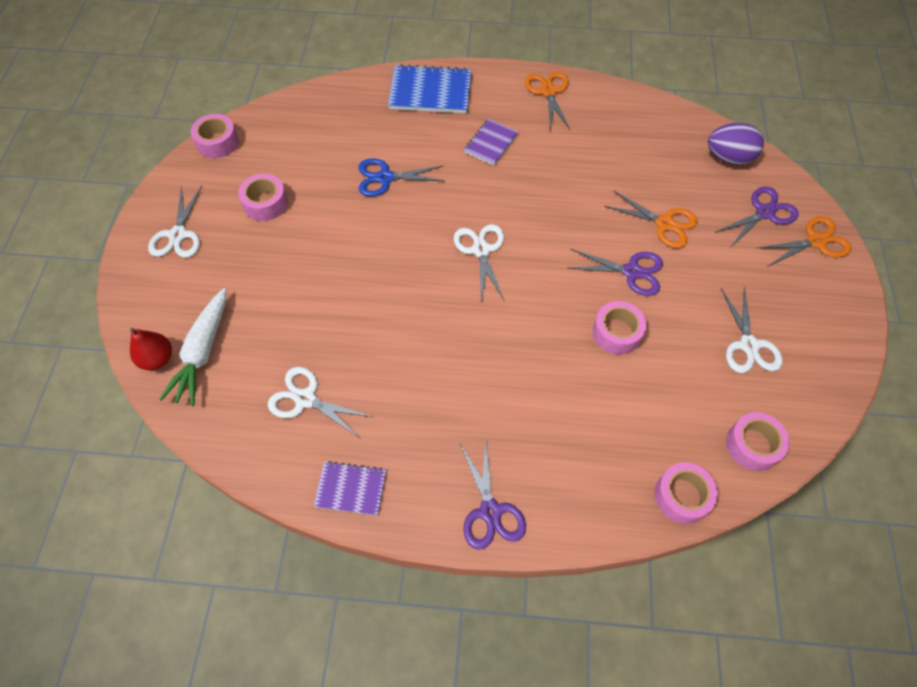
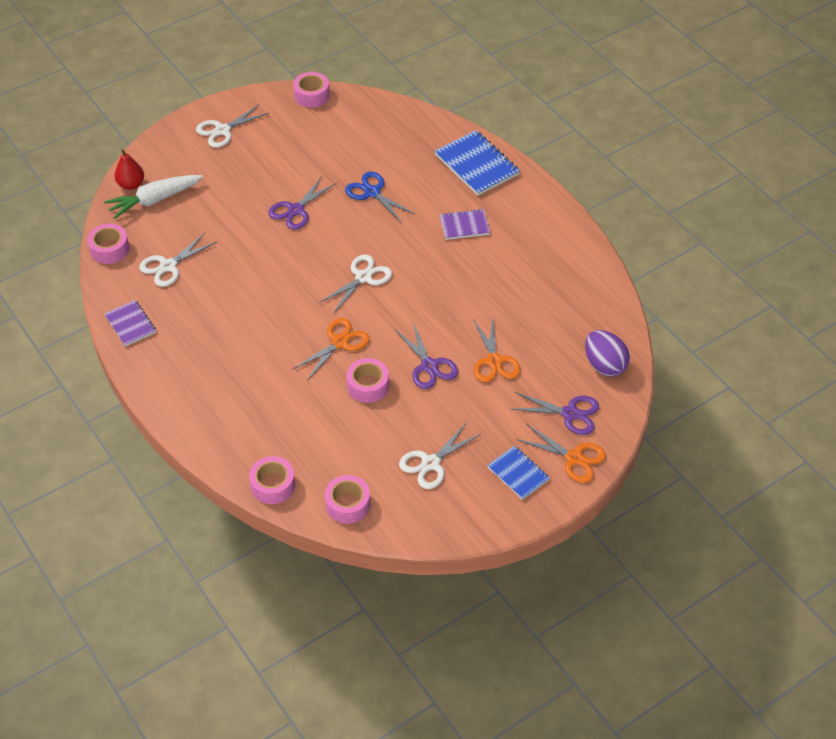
camera: 50 degrees right, 10 degrees down
pink tape [238,174,288,221] -> pink tape moved to [87,224,130,264]
white scissors [268,367,373,438] -> white scissors turned 120 degrees counterclockwise [139,233,217,287]
purple scissors [460,437,526,550] -> purple scissors moved to [268,176,336,230]
orange scissors [525,72,570,130] -> orange scissors moved to [293,318,370,381]
none -> blue notebook [487,446,550,500]

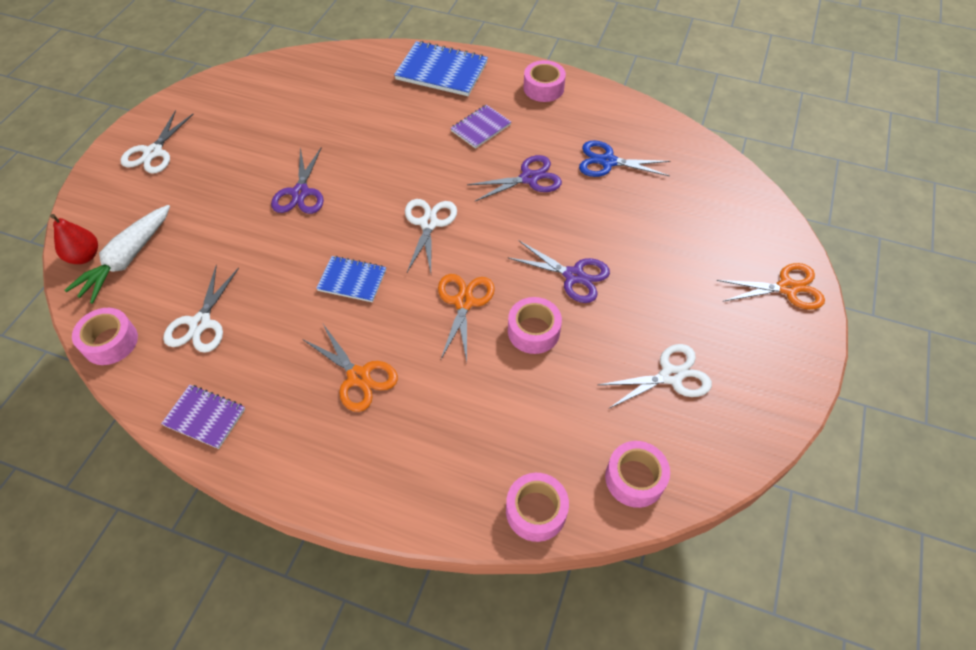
camera: 35 degrees left, 5 degrees up
pink tape [293,72,330,108] -> pink tape moved to [523,60,566,102]
blue scissors [345,172,415,223] -> blue scissors moved to [579,140,670,177]
white scissors [399,423,481,489] -> white scissors turned 120 degrees counterclockwise [598,344,712,409]
orange scissors [473,317,521,383] -> orange scissors moved to [302,324,398,412]
blue notebook [487,446,550,500] -> blue notebook moved to [316,256,386,302]
purple scissors [510,392,599,435] -> purple scissors moved to [467,155,562,201]
purple egg [585,330,630,377] -> none

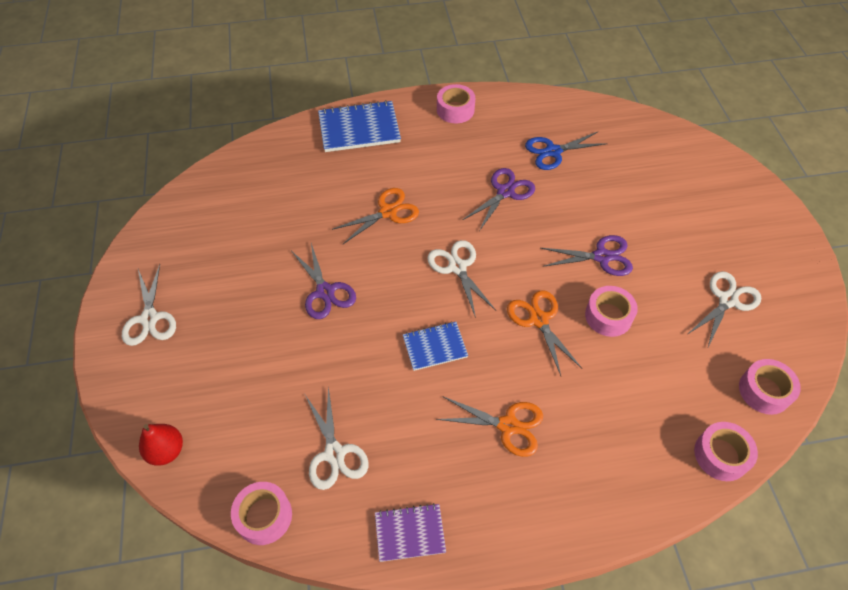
camera: 30 degrees left, 0 degrees up
white carrot [65,205,170,304] -> none
purple notebook [451,105,511,149] -> none
orange scissors [717,263,825,310] -> orange scissors moved to [332,188,419,244]

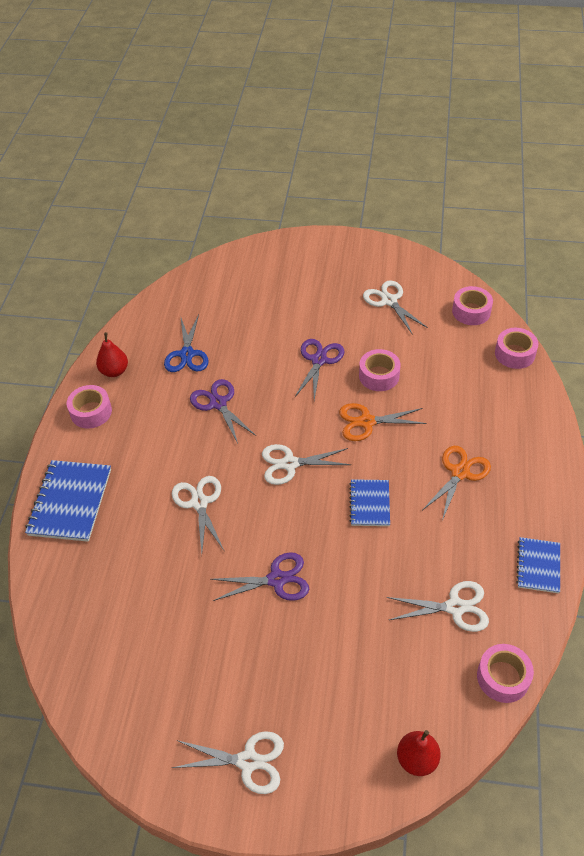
camera: 70 degrees left, 5 degrees down
orange scissors [332,188,419,244] -> white scissors [172,476,224,554]
purple notebook [375,503,446,562] -> blue notebook [516,537,560,593]
none -> red pear [96,332,128,377]

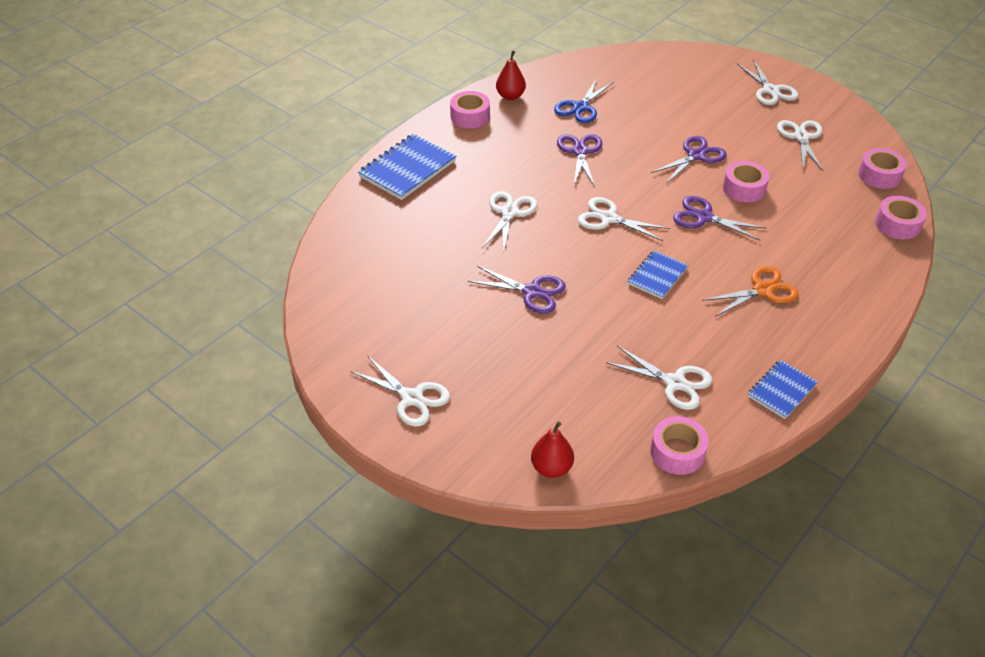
camera: 30 degrees right, 5 degrees down
orange scissors [339,403,427,441] -> purple scissors [673,196,766,241]
none -> white scissors [737,59,798,105]

